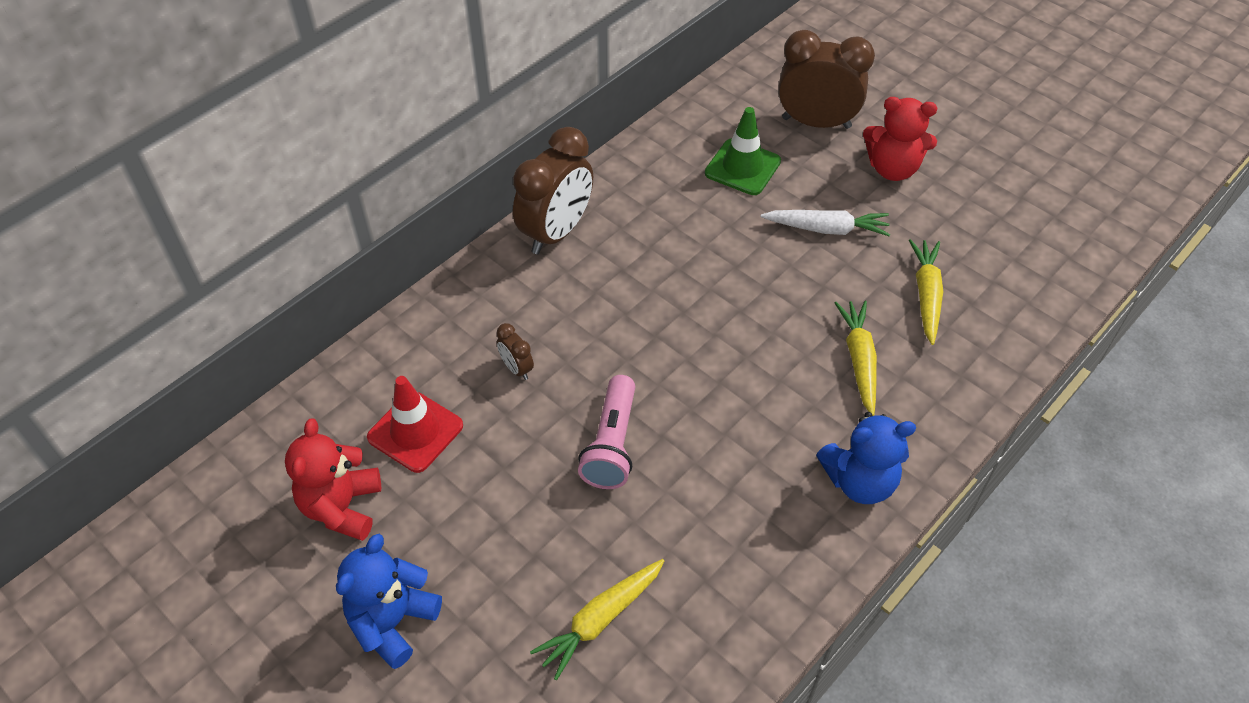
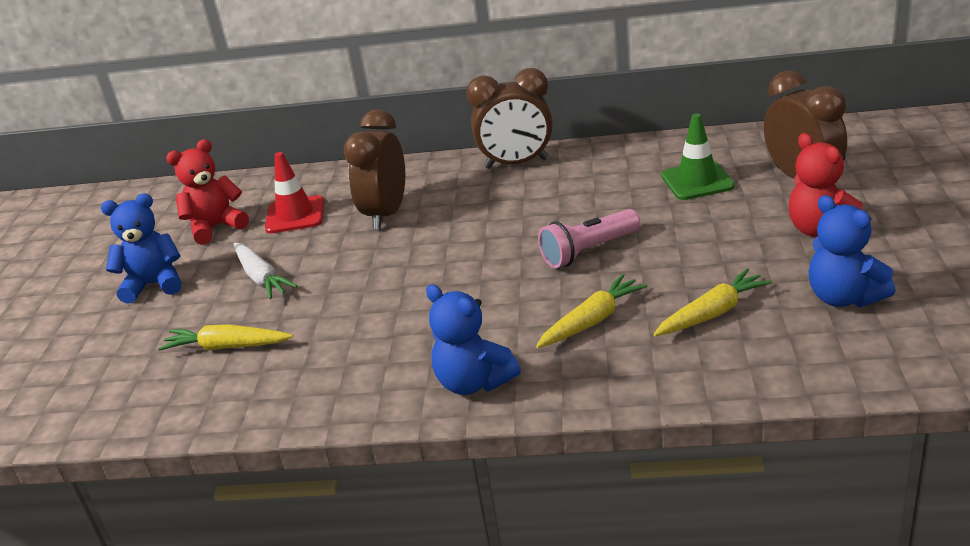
camera: 55 degrees right, 20 degrees down
brown clock [496,323,534,380] -> brown clock [344,109,405,230], size x2.27
pink flashlight [578,375,635,489] -> pink flashlight moved to [538,209,640,268]
white carrot [761,210,890,236] -> white carrot moved to [233,243,297,299]
none -> blue teddy bear [808,195,896,307]

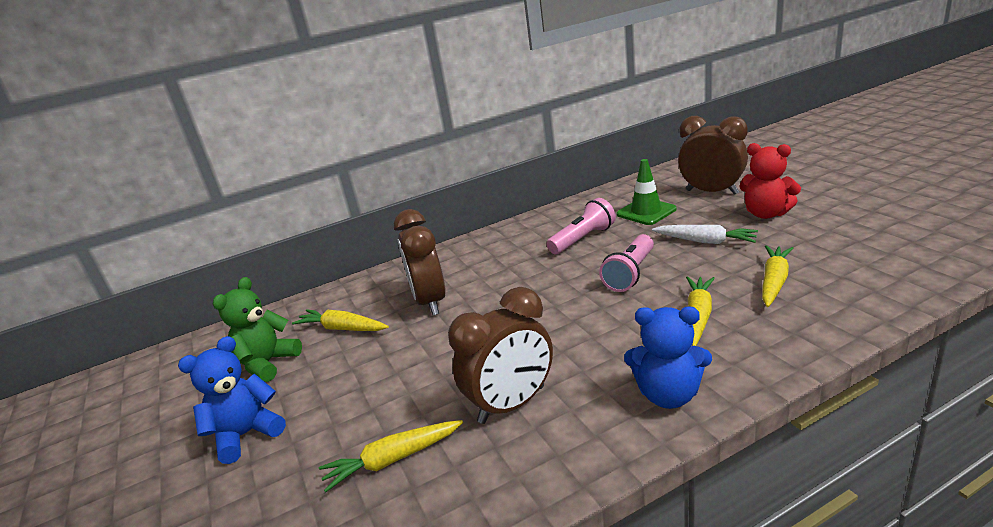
camera: 30 degrees left, 5 degrees down
red teddy bear [166,139,249,245] -> green teddy bear [213,277,302,382]
white carrot [233,243,297,299] -> white carrot moved to [652,225,758,244]
red traffic cone [265,152,324,234] -> yellow carrot [292,309,389,331]
brown clock [467,68,553,169] -> brown clock moved to [448,287,553,424]
blue teddy bear [808,195,896,307] -> none
none -> pink flashlight [546,198,616,254]

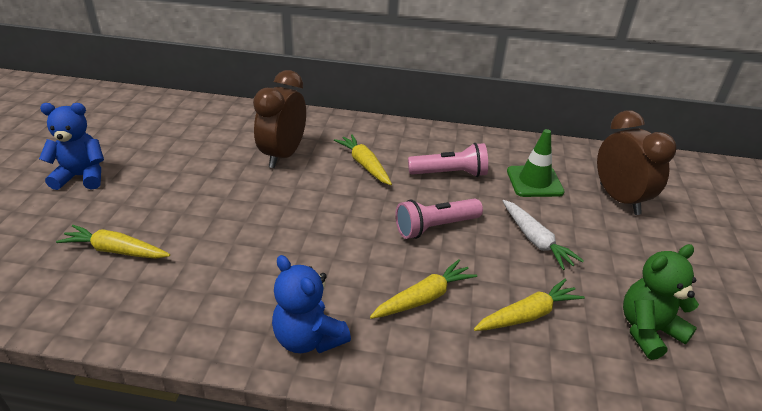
camera: 30 degrees right, 10 degrees up
green teddy bear [213,277,302,382] -> green teddy bear moved to [623,244,699,360]
yellow carrot [292,309,389,331] -> yellow carrot moved to [334,134,392,185]
brown clock [448,287,553,424] -> none
red teddy bear [739,143,801,219] -> none

